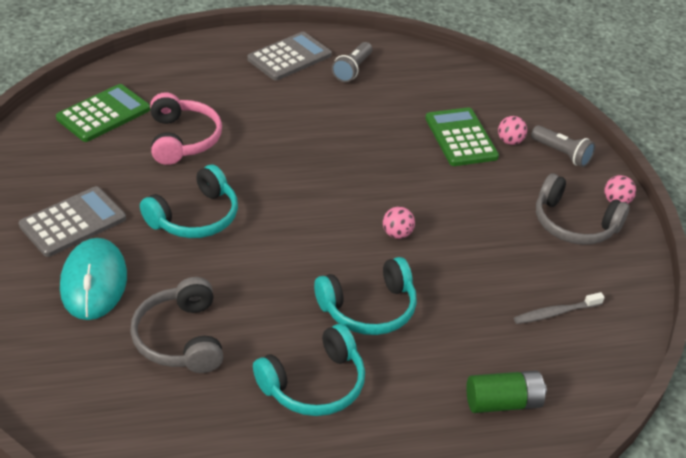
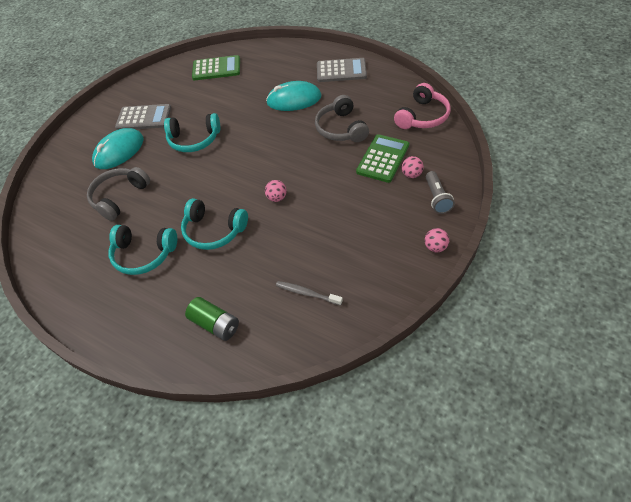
camera: 50 degrees right, 10 degrees up
pink headphones [150,92,222,165] -> pink headphones moved to [394,83,450,129]
grey flashlight [332,42,372,82] -> none
grey headphones [536,173,630,245] -> grey headphones moved to [315,95,369,142]
none -> turquoise mouse [266,81,321,111]

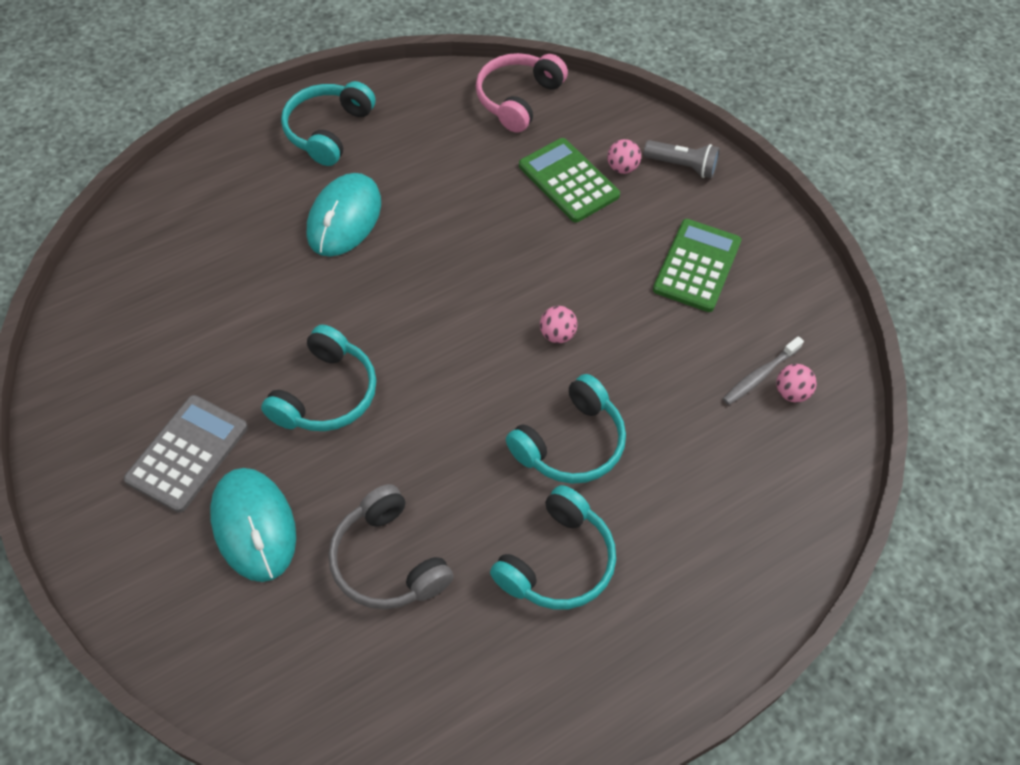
camera: 70 degrees left, 5 degrees up
green battery [185,297,239,341] -> none
green calculator [192,55,240,80] -> green calculator moved to [653,219,742,312]
grey headphones [315,95,369,142] -> none
grey calculator [317,58,367,82] -> turquoise headphones [281,81,375,166]
pink headphones [394,83,450,129] -> pink headphones turned 120 degrees counterclockwise [476,53,568,133]
pink ball [425,228,449,252] -> pink ball moved to [776,364,817,403]

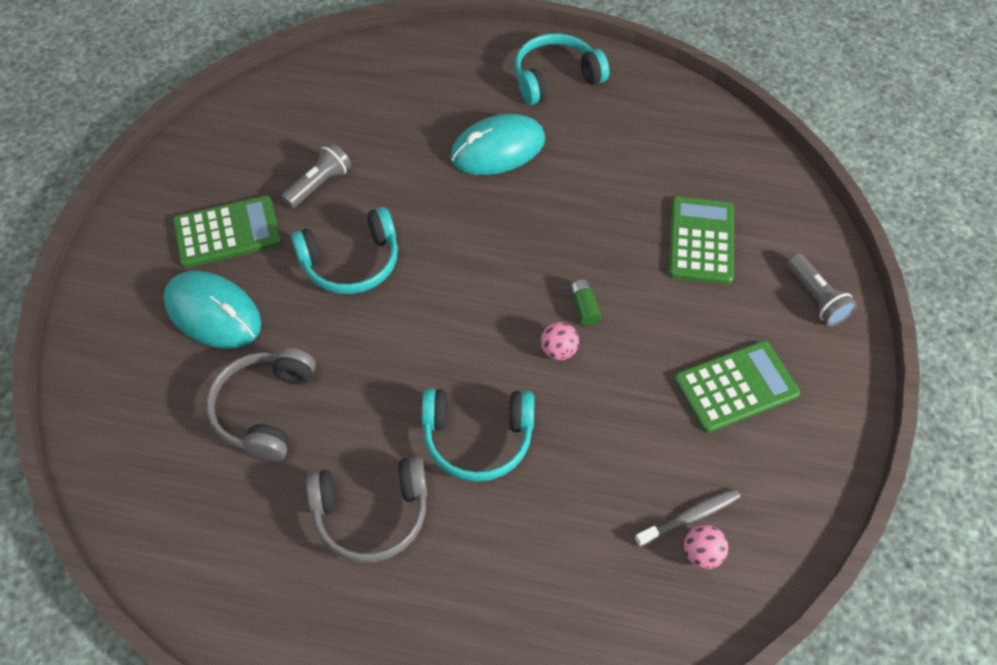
camera: 45 degrees right, 0 degrees up
grey calculator [124,395,248,513] -> green calculator [173,196,282,268]
turquoise mouse [210,468,296,582] -> turquoise mouse turned 75 degrees counterclockwise [164,271,261,349]
pink headphones [476,53,568,133] -> none
turquoise headphones [490,485,616,610] -> grey headphones [306,456,427,563]
pink ball [607,139,641,174] -> none
grey toothbrush [723,336,804,405] -> grey toothbrush turned 150 degrees clockwise [635,489,741,547]
none -> grey flashlight [281,142,351,208]
none -> green battery [569,280,602,326]

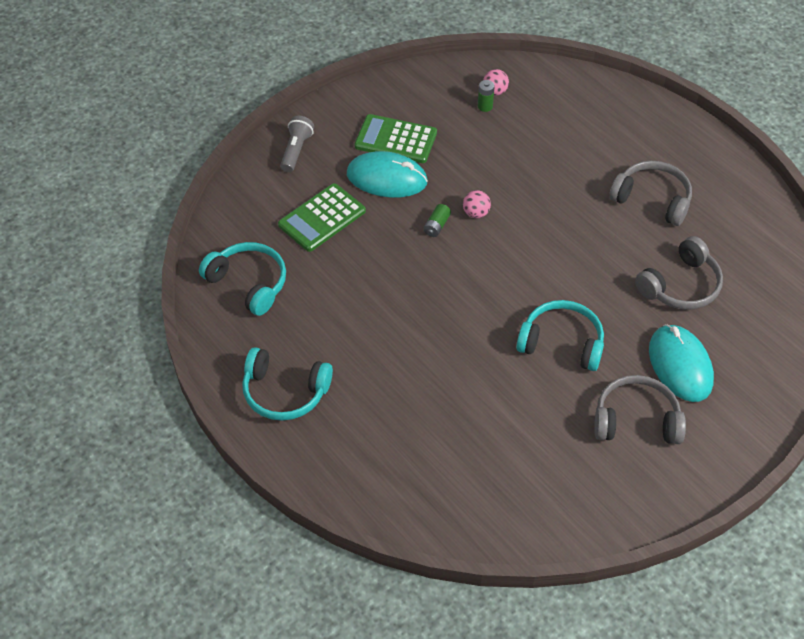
camera: 140 degrees left, 5 degrees down
green calculator [173,196,282,268] -> grey headphones [594,375,686,444]
grey flashlight [281,142,351,208] -> none
turquoise headphones [421,388,534,482] -> turquoise headphones moved to [199,242,286,316]
turquoise mouse [450,114,545,175] -> turquoise mouse moved to [347,151,428,198]
grey toothbrush [635,489,741,547] -> green battery [478,80,495,112]

